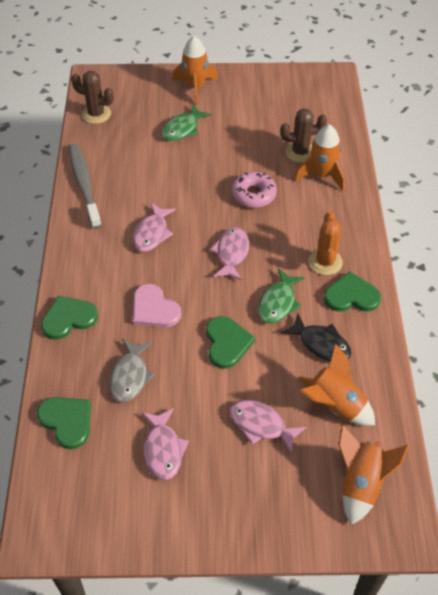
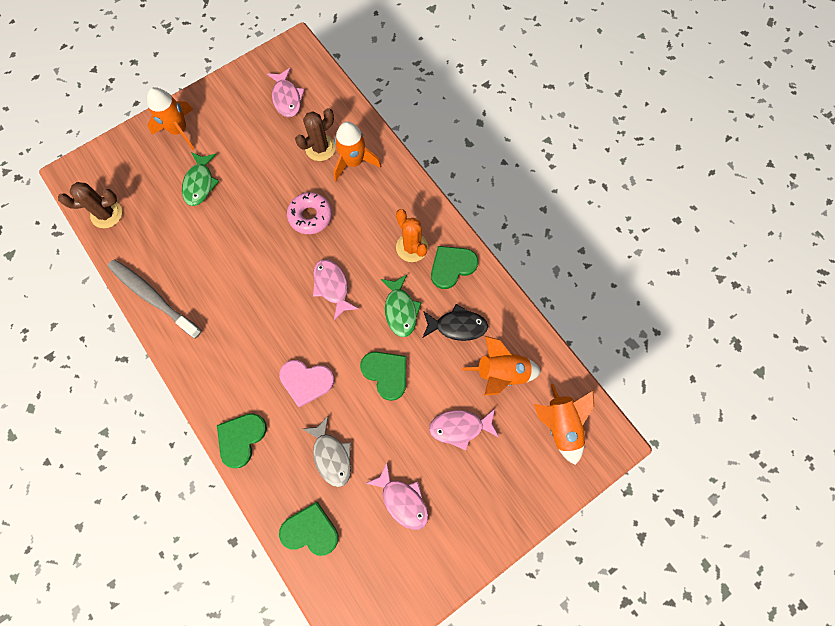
camera: 35 degrees left, 20 degrees up
pink fish [132,203,176,252] -> pink fish moved to [267,68,305,117]

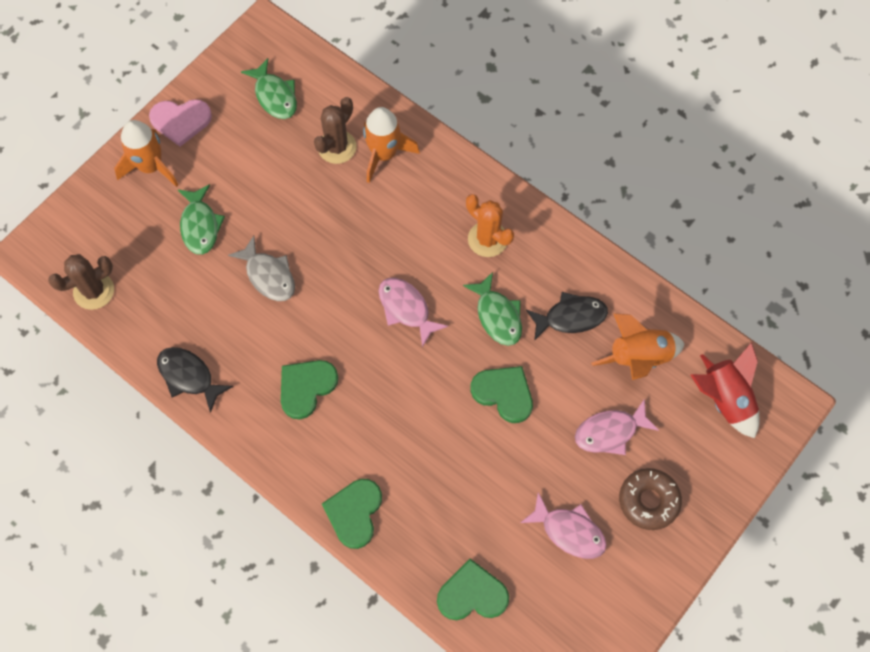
camera: 15 degrees left, 5 degrees down
grey toothbrush [107,259,202,339] -> black fish [157,347,233,413]
pink fish [267,68,305,117] -> green fish [241,58,297,119]
pink heart [279,360,334,407] -> pink heart moved to [149,99,212,147]
pink donut [287,192,332,234] -> none
grey fish [303,416,351,487] -> grey fish moved to [228,236,295,301]
green heart [431,246,478,289] -> green heart moved to [281,360,339,419]
orange rocket [534,384,594,465] -> red rocket [690,342,760,438]
none -> brown donut [619,468,682,530]

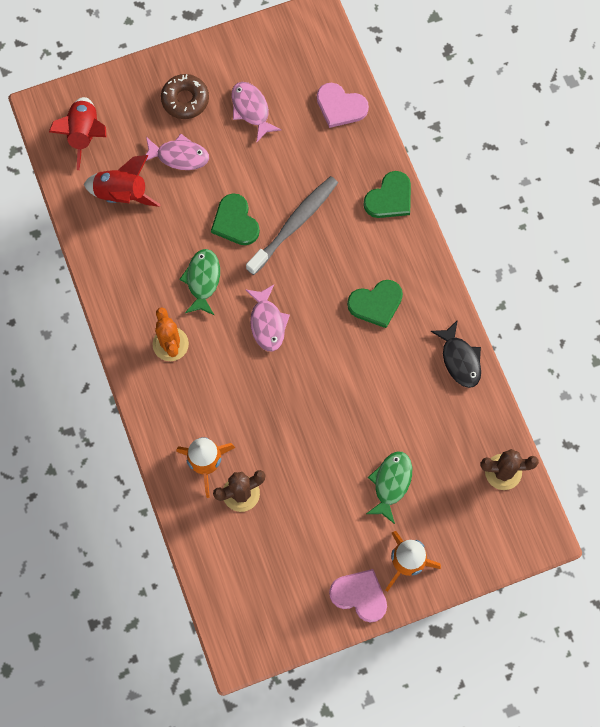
camera: 150 degrees left, 5 degrees up
grey fish [228,236,295,301] -> none
green fish [241,58,297,119] -> none
green heart [437,559,509,620] -> pink heart [317,83,369,128]
black fish [526,292,608,341] -> none
orange rocket [591,313,684,380] -> red rocket [84,155,161,207]
none -> grey toothbrush [246,176,338,275]

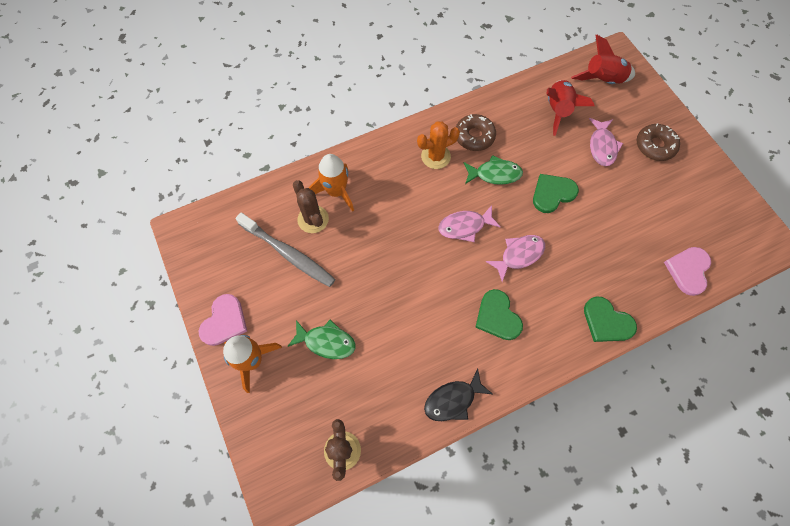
camera: 85 degrees right, 5 degrees down
pink fish [231,82,282,142] -> pink fish moved to [486,235,545,282]
grey toothbrush [246,176,338,275] -> grey toothbrush moved to [236,213,336,287]
none -> brown donut [456,114,496,151]

